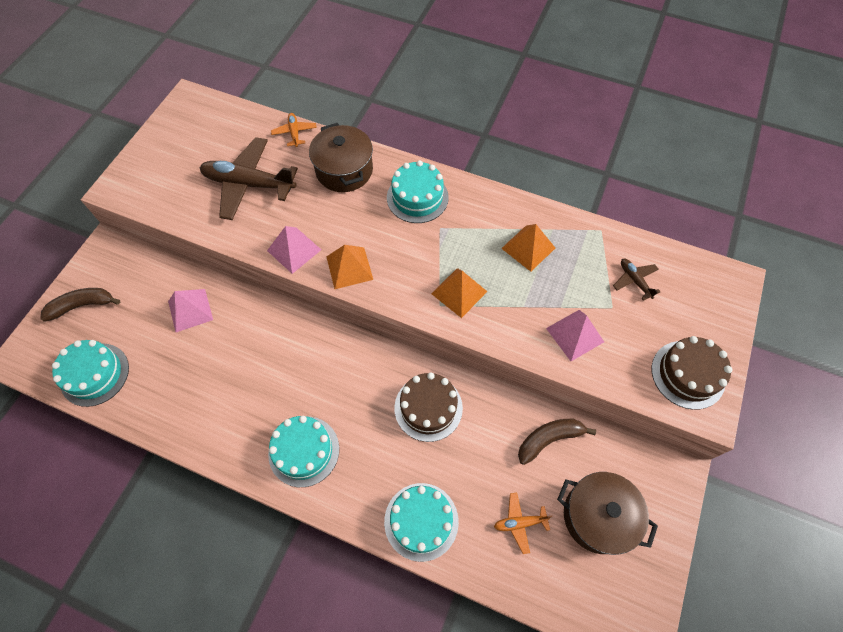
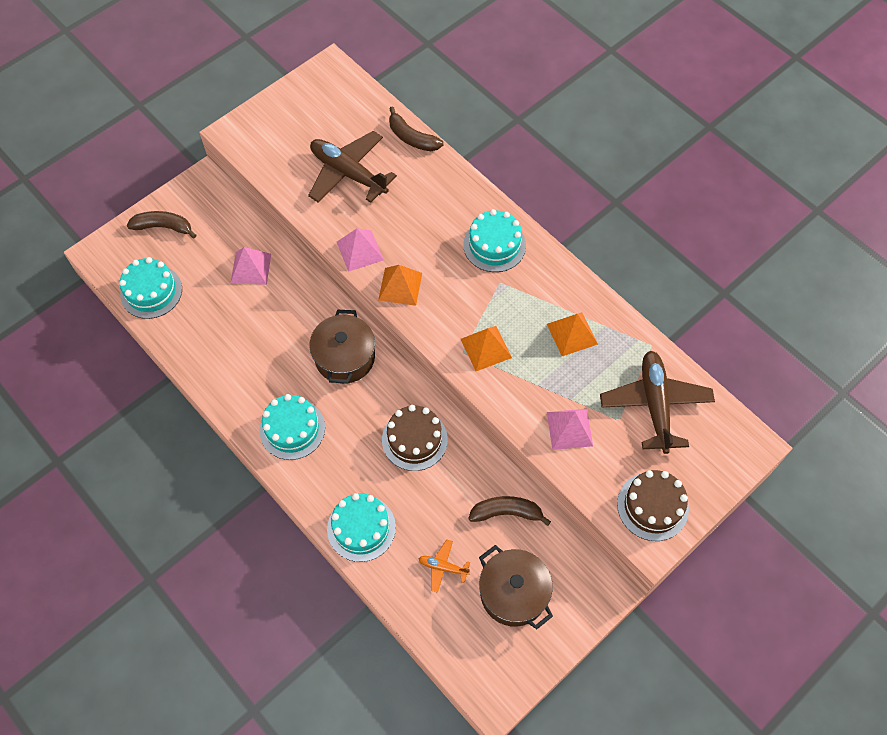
camera: 25 degrees right, 0 degrees up
orange plane [271,113,317,147] -> brown banana [389,106,444,151]
brown pot [309,123,373,192] -> brown pot moved to [309,310,375,384]
brown plane [613,259,661,301] -> brown plane [600,351,715,454], size x2.14

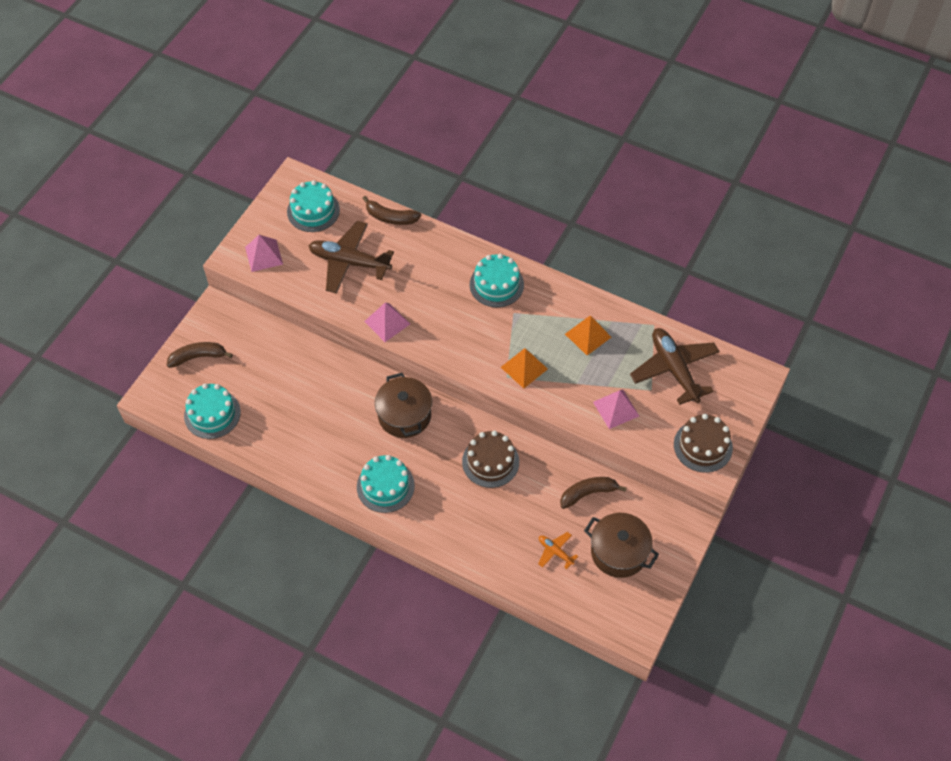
camera: 20 degrees left, 5 degrees down
pink pyramid [231,247,271,285] -> pink pyramid moved to [245,235,283,272]
turquoise cake [327,493,396,562] -> turquoise cake moved to [287,180,340,232]
orange pyramid [378,265,422,306] -> none
orange plane [419,539,470,593] -> orange plane turned 45 degrees clockwise [538,532,578,569]

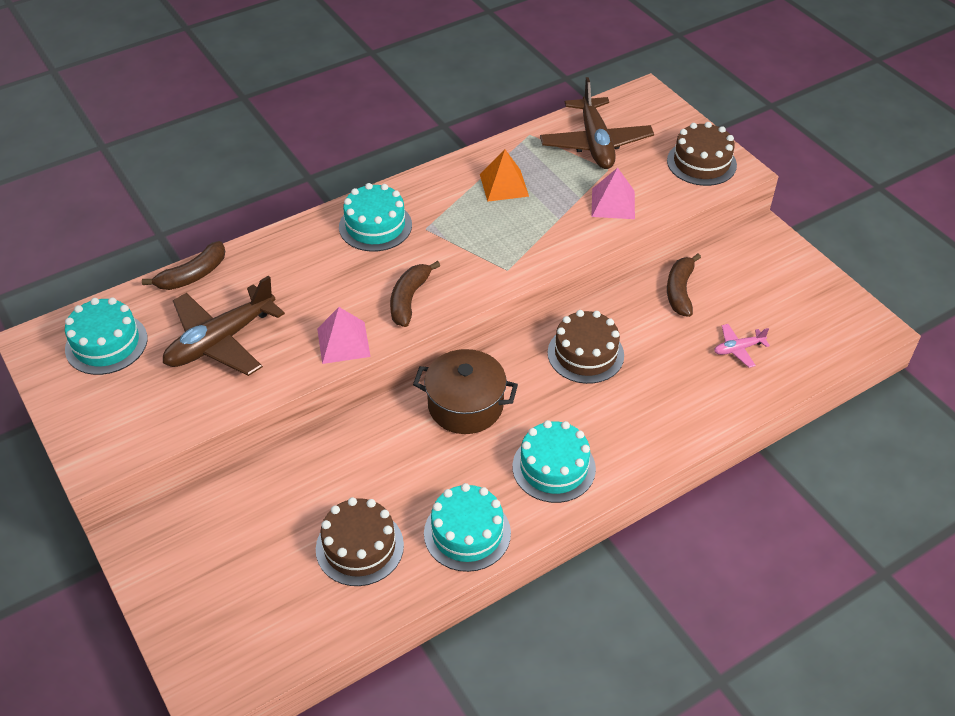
camera: 60 degrees left, 10 degrees down
brown banana [167,342,233,368] -> brown banana moved to [390,261,440,327]
turquoise cake [184,383,241,439] -> turquoise cake moved to [424,483,511,572]
pink pyramid [245,235,283,272] -> none
orange pyramid [501,348,548,389] -> none
orange plane [538,532,578,569] -> pink plane [714,324,770,368]
brown pot [584,513,659,578] -> none
brown plane [630,328,720,405] -> brown plane turned 105 degrees counterclockwise [540,77,654,169]
none -> brown cake [316,497,404,586]

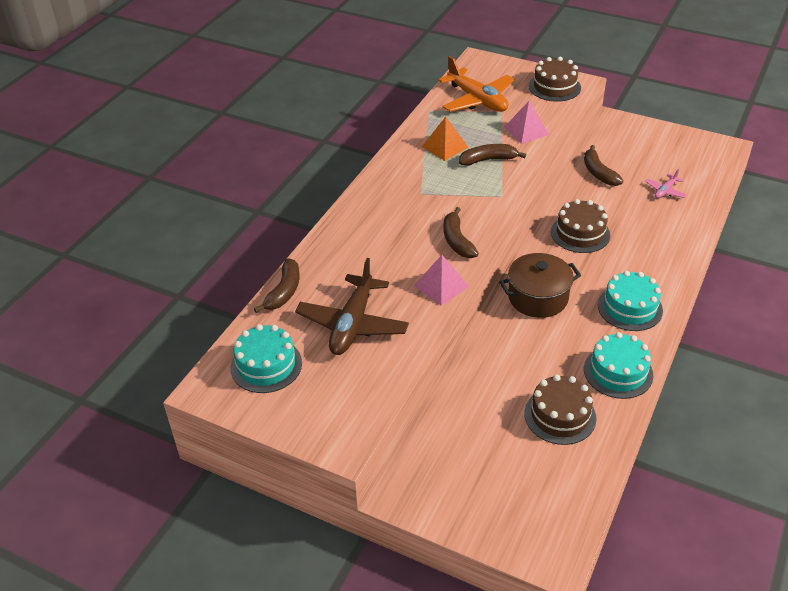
camera: 30 degrees left, 5 degrees down
turquoise cake [339,183,412,252] -> none
brown plane [540,77,654,169] -> orange plane [438,56,514,112]
none -> brown banana [459,144,526,166]

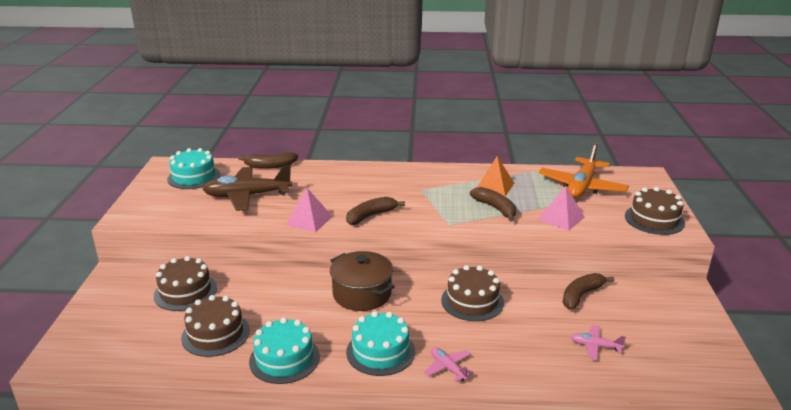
camera: 65 degrees right, 15 degrees down
none -> brown cake [154,256,217,311]
none -> pink plane [424,347,474,382]

